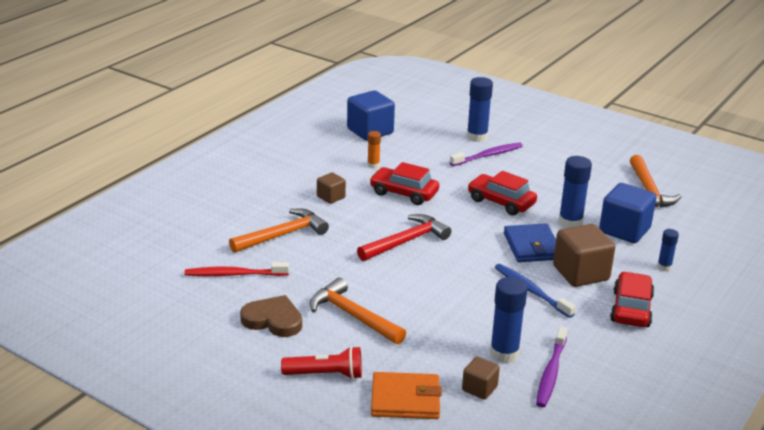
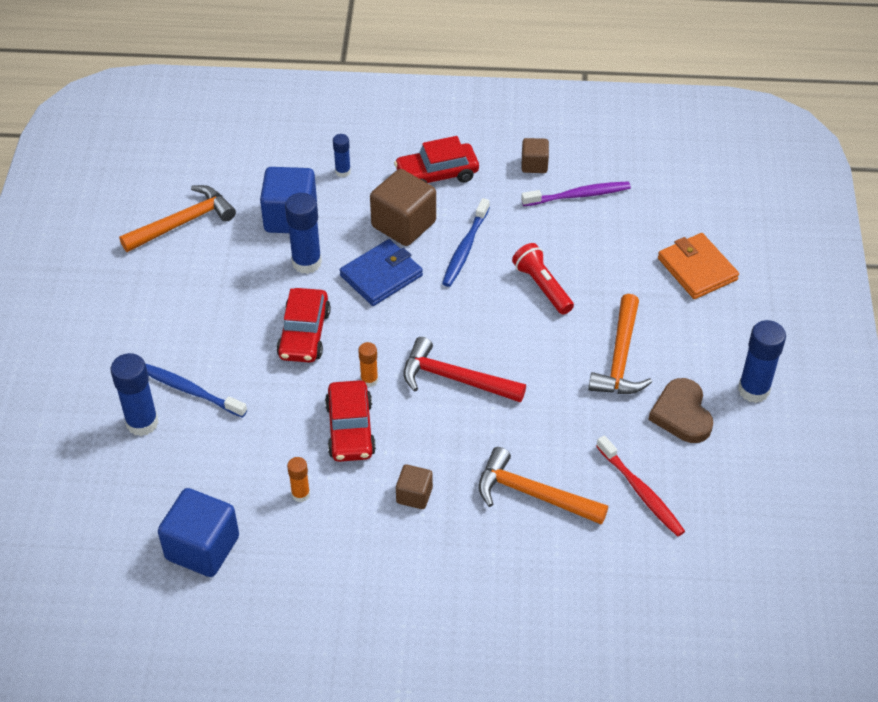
camera: 120 degrees left, 20 degrees up
red flashlight [281,346,362,379] -> red flashlight moved to [512,243,574,315]
purple toothbrush [450,143,523,166] -> blue toothbrush [145,363,247,418]
brown cube [462,357,500,400] -> brown cube moved to [522,138,549,173]
blue glue stick [490,277,527,363] -> blue glue stick moved to [738,320,786,403]
none -> orange glue stick [358,342,378,387]

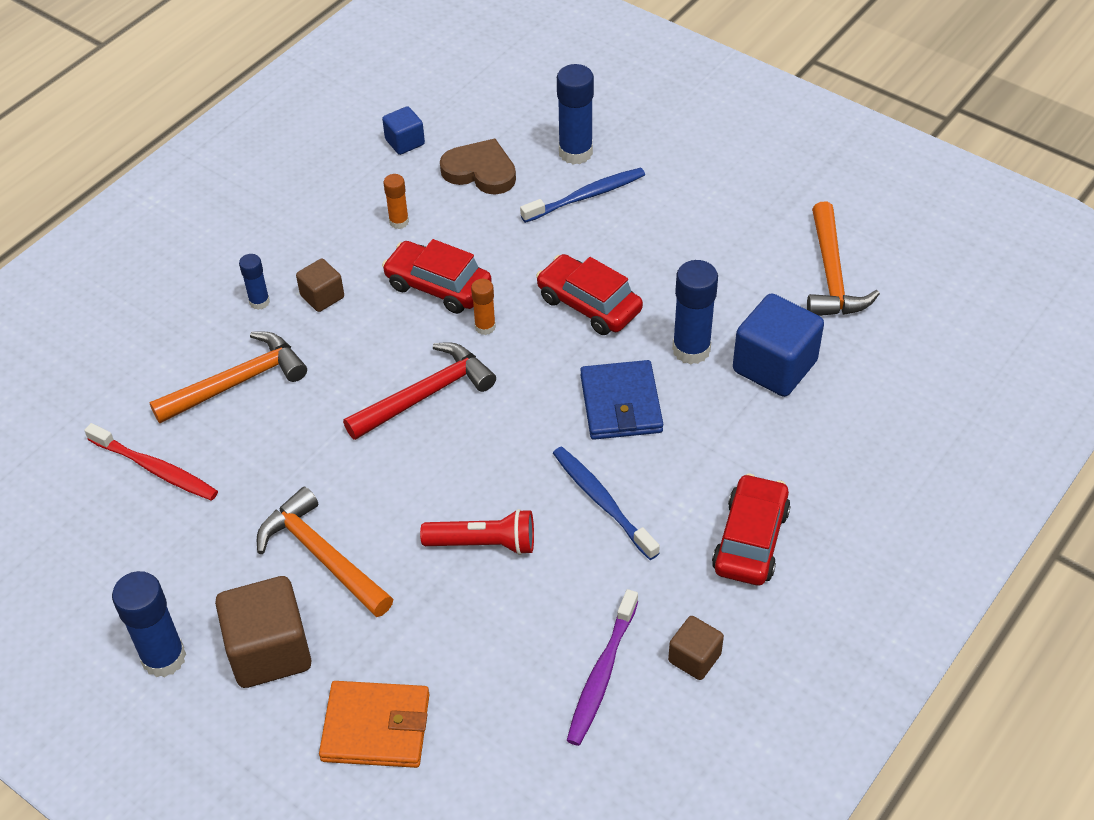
camera: 125 degrees right, 0 degrees up
blue cube [158,488,239,577] -> blue cube [382,106,425,155], size x0.54
blue glue stick [333,134,351,177] -> blue glue stick moved to [239,254,270,310]
brown cube [370,169,436,246] -> brown cube moved to [215,576,311,688]
red toothbrush [596,435,685,537] -> red toothbrush turned 150 degrees counterclockwise [84,423,218,501]
brown heart [648,378,713,443] -> brown heart moved to [440,139,516,195]

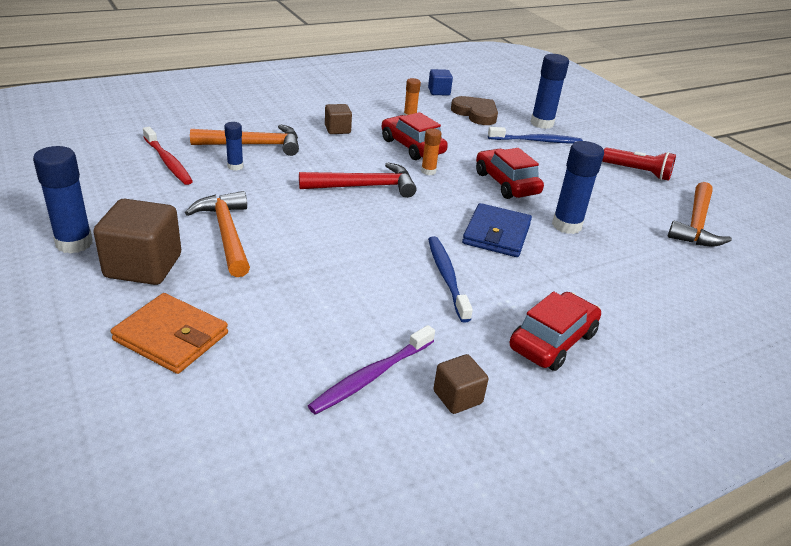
camera: 20 degrees right, 15 degrees down
blue glue stick [239,254,270,310] -> blue glue stick moved to [224,122,243,171]
red flashlight [420,509,534,555] -> red flashlight moved to [602,148,676,181]
blue cube [733,293,824,397] -> none

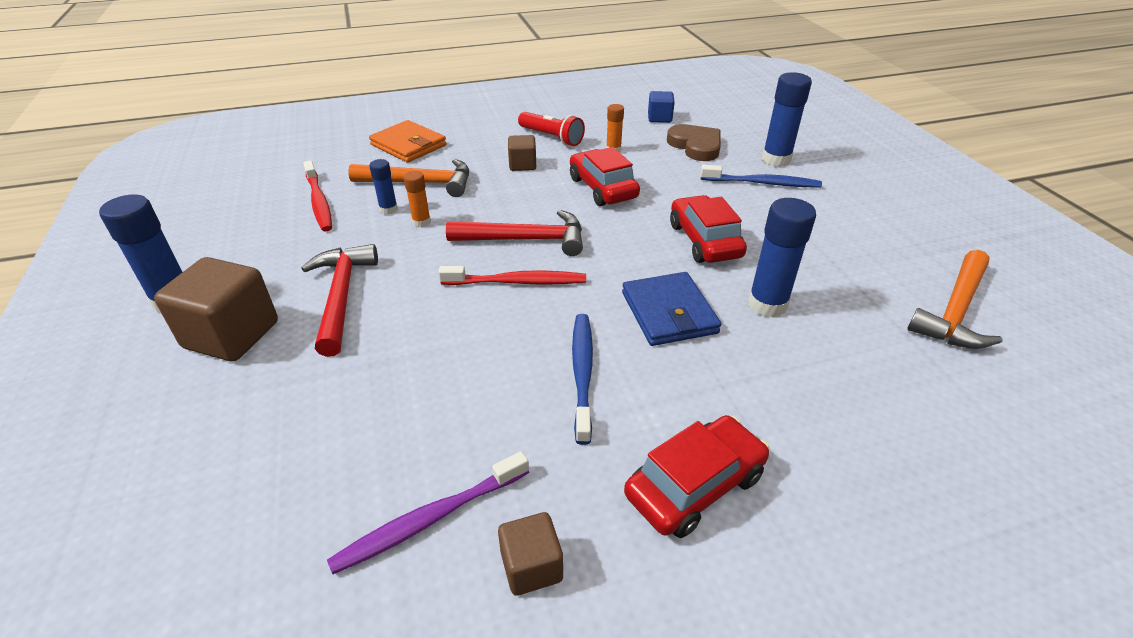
camera: 15 degrees right, 5 degrees up
orange wallet [111,293,228,374] -> orange wallet moved to [369,120,447,163]
orange hammer [185,191,250,277] -> red hammer [301,244,378,357]
orange glue stick [421,128,441,175] -> orange glue stick moved to [404,171,431,227]
blue wallet [462,203,532,257] -> blue wallet turned 45 degrees counterclockwise [622,272,721,346]
red flashlight [602,148,676,181] -> red flashlight moved to [518,112,585,146]
none -> red toothbrush [438,266,586,285]

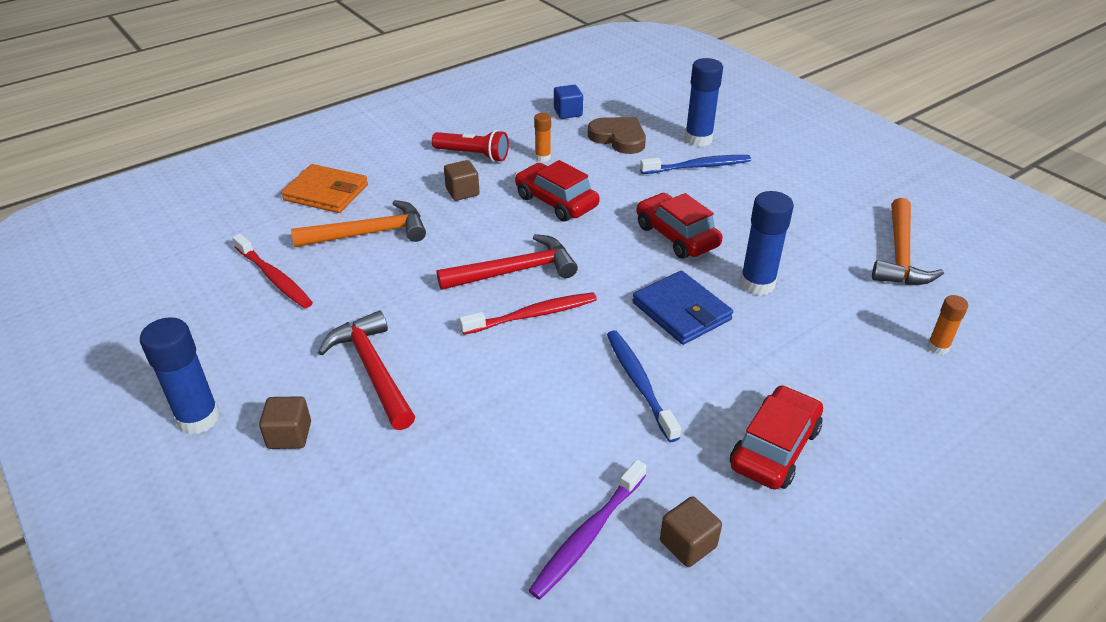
camera: 20 degrees left, 0 degrees up
brown cube [154,257,278,361] -> brown cube [259,396,311,449], size x0.54
blue glue stick [369,159,398,215] -> none
orange glue stick [404,171,431,227] -> orange glue stick moved to [927,295,968,355]

